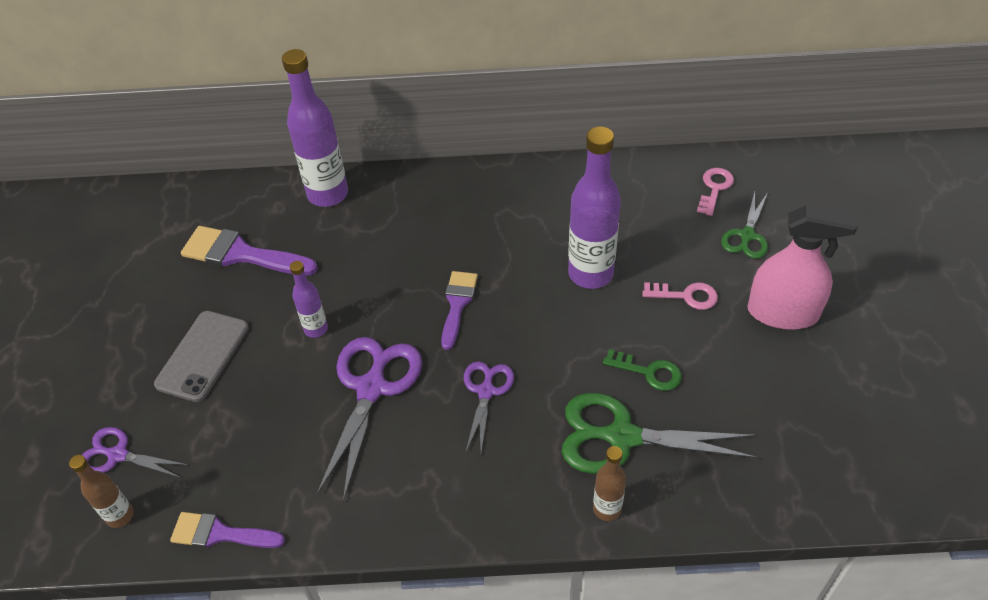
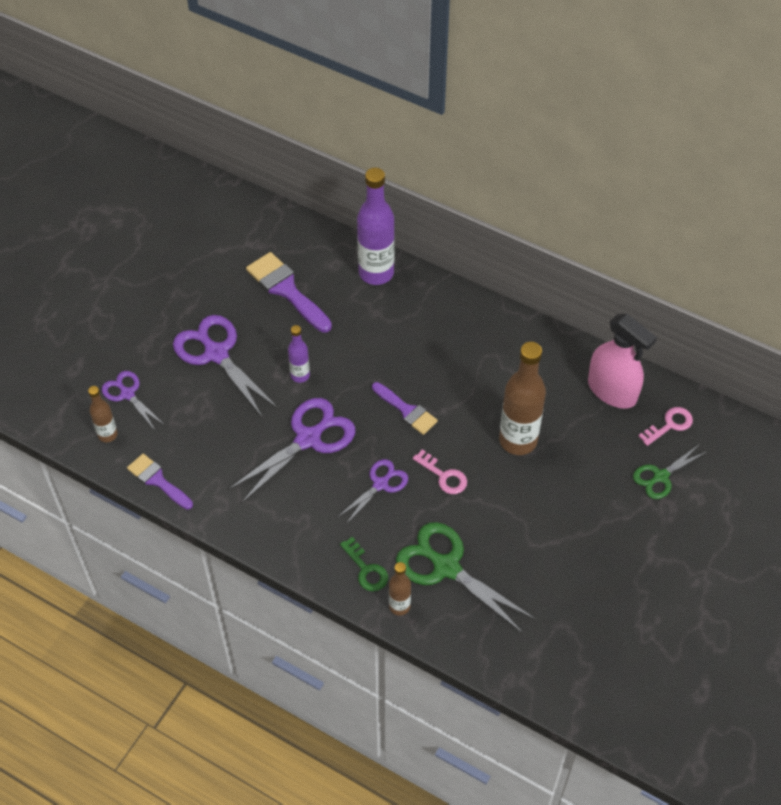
camera: 30 degrees right, 5 degrees up
grey phone [154,311,249,402] -> purple scissors [173,315,279,418]
purple brush [441,271,478,350] -> purple brush turned 90 degrees clockwise [372,382,438,435]
purple bottle [568,126,621,289] -> brown bottle [499,342,546,455]
green key [603,349,682,391] -> green key moved to [340,537,388,591]
pink key [642,282,718,310] -> pink key moved to [413,449,467,494]
pink spray bottle [747,205,858,330] -> pink spray bottle moved to [588,314,657,409]

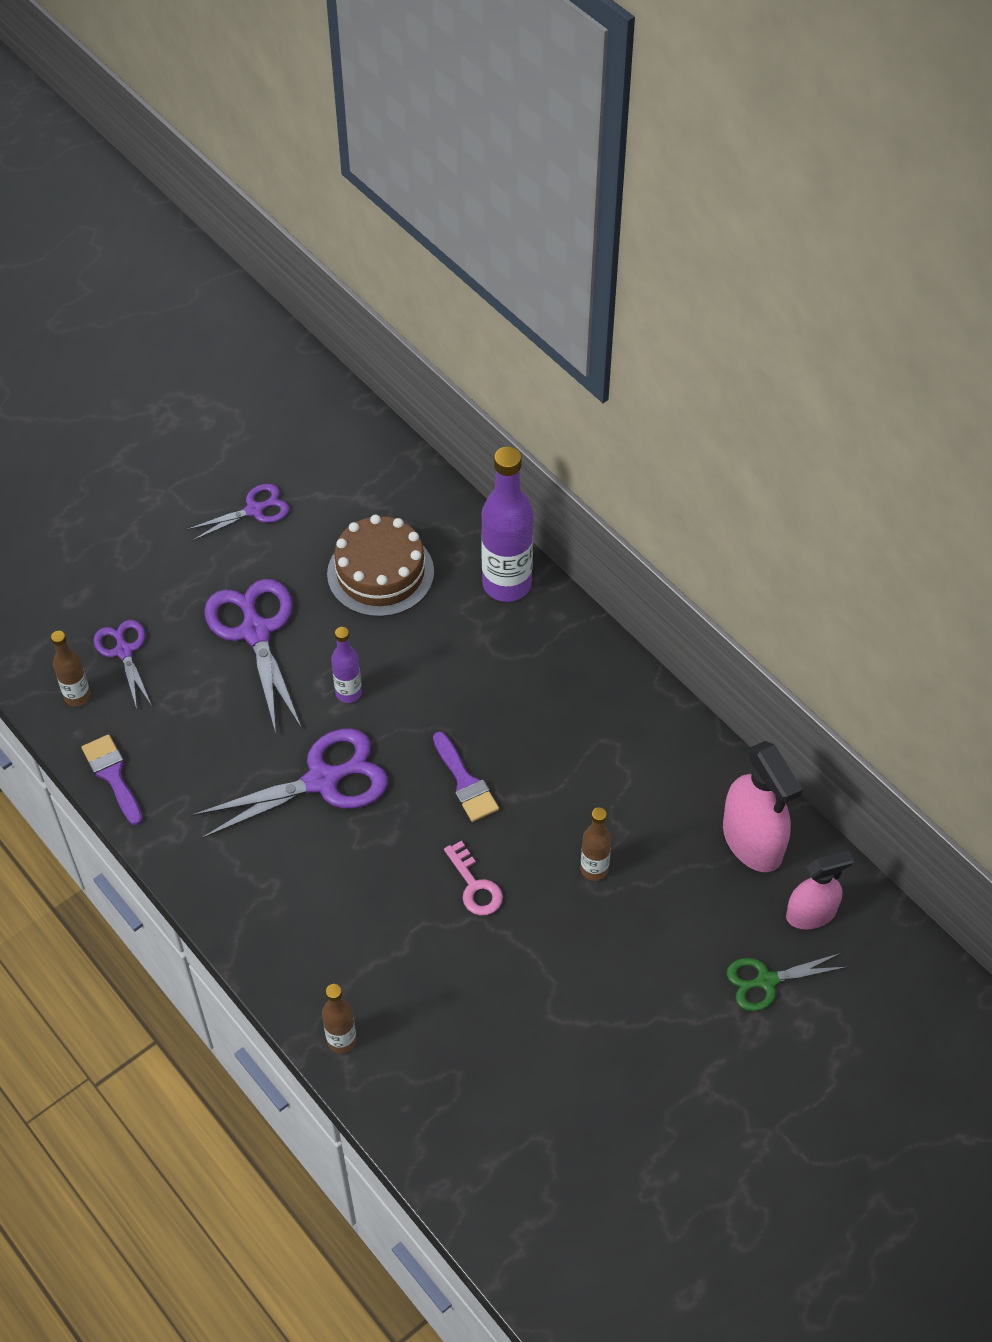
camera: 20 degrees right, 0 degrees up
purple brush [246,252,332,333] -> brown cake [327,515,434,617]
purple scissors [338,459,408,524] -> purple scissors moved to [187,484,289,541]
green key [340,537,388,591] -> none
green scissors [396,522,536,634] -> none
brown bottle [499,342,546,455] -> brown bottle [581,807,612,881], size x0.52
pink key [638,407,693,446] -> pink spray bottle [786,851,854,929]

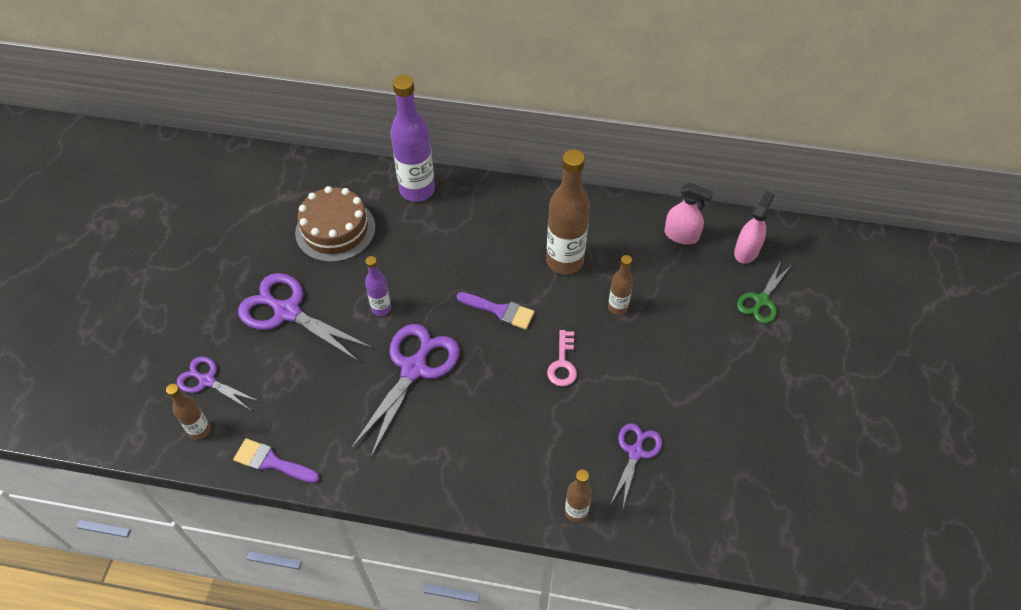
camera: 40 degrees left, 0 degrees up
purple scissors [187,484,289,541] -> purple scissors moved to [610,423,662,511]
pink key [444,841,503,916] -> pink key turned 75 degrees clockwise [547,330,577,386]
pink spray bottle [723,741,803,872] -> pink spray bottle [664,183,713,245], size x0.65
none -> brown bottle [546,149,590,275]

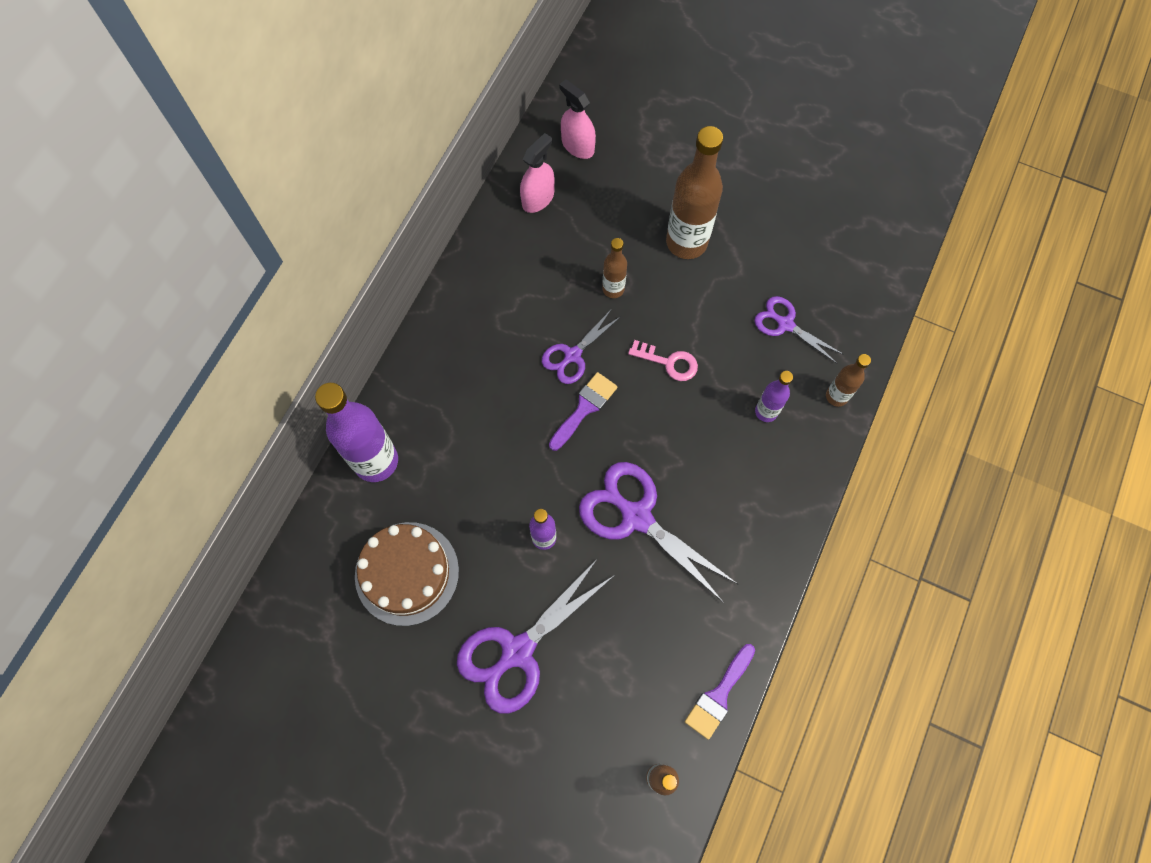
camera: 75 degrees left, 15 degrees up
purple scissors [177,356,258,410] -> purple scissors moved to [542,310,621,384]
brown bottle [546,149,590,275] -> brown bottle moved to [666,126,723,259]
green scissors [737,261,790,324] -> none
none -> purple bottle [755,371,793,422]

